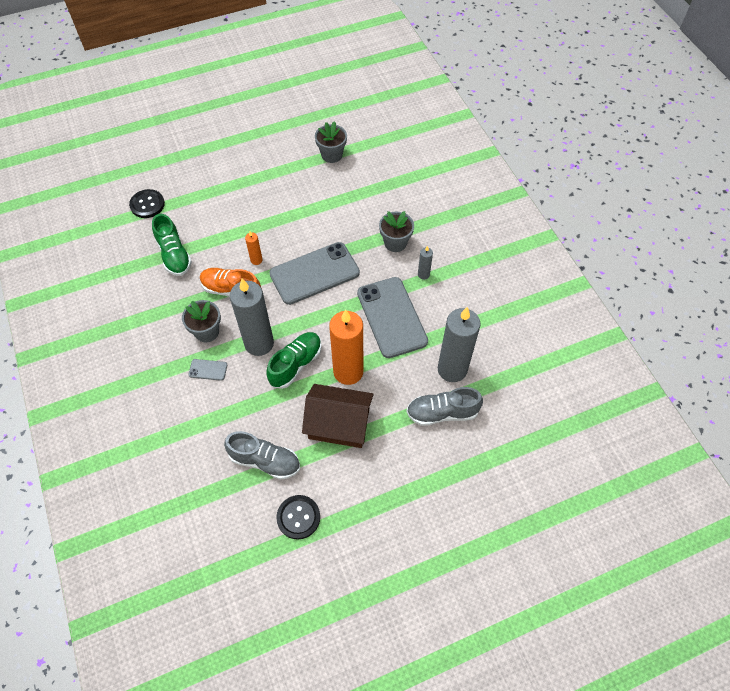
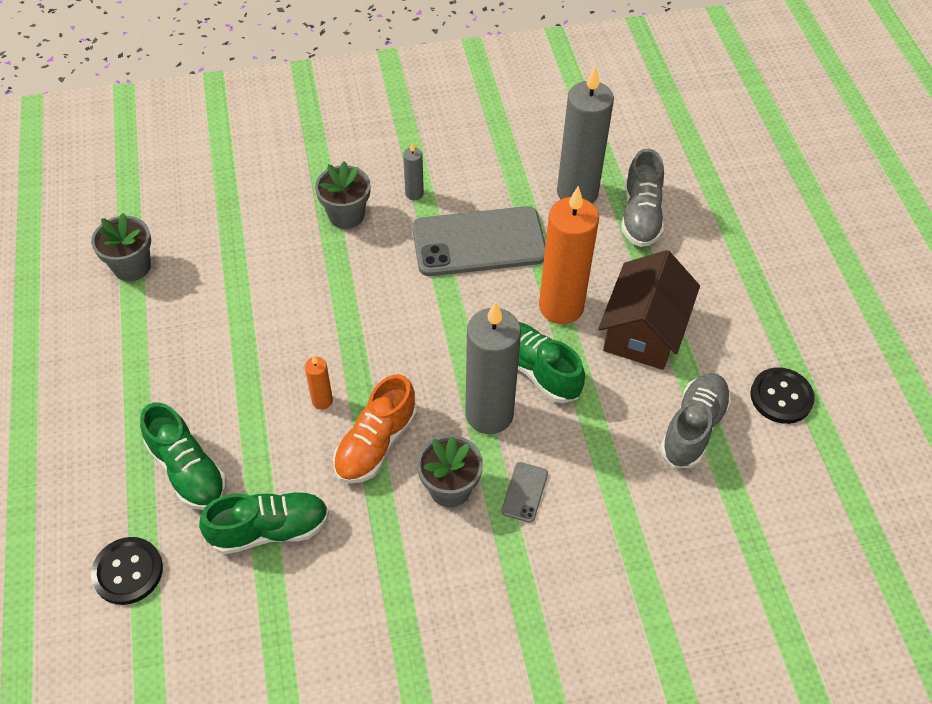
camera: 80 degrees left, 5 degrees down
grey phone [269,242,360,305] -> none
none -> green shoe [140,402,226,510]

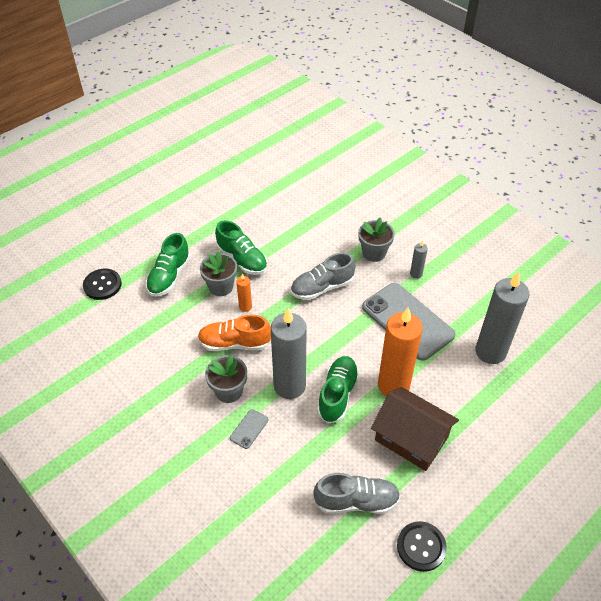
camera: 60 degrees right, 5 degrees down
grey flower pot [91,213,151,281] -> grey flower pot moved to [200,250,237,296]
green shoe [199,491,329,554] -> green shoe moved to [215,220,268,275]
grey phone [501,462,548,523] -> grey phone turned 45 degrees counterclockwise [230,409,269,449]
brown house [598,250,700,370] -> brown house turned 45 degrees clockwise [371,387,459,471]
grey shoe [621,149,664,247] -> grey shoe moved to [291,253,356,300]

